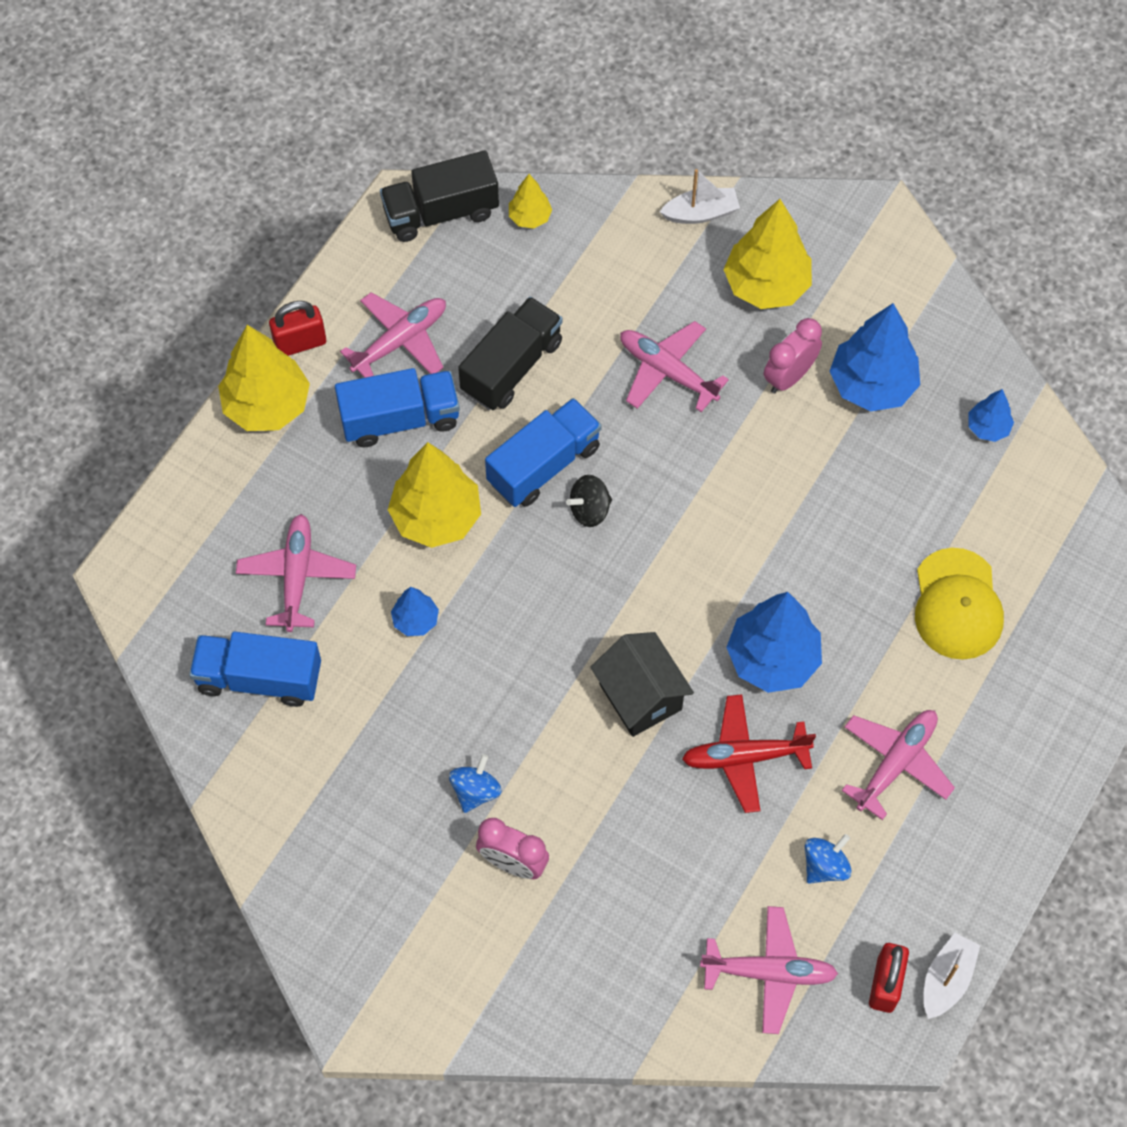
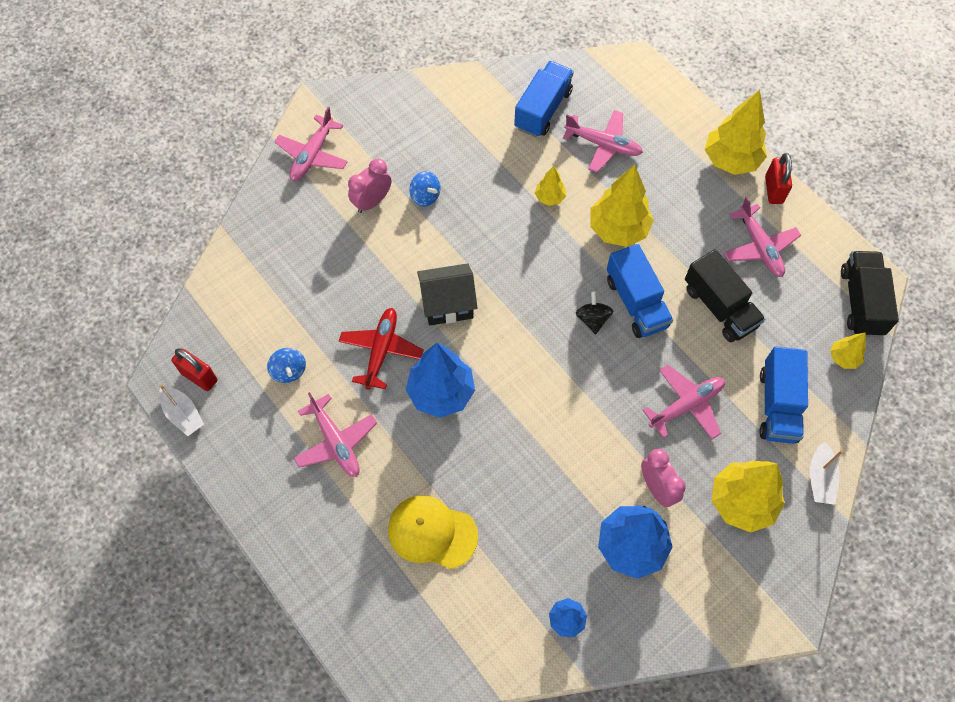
camera: 110 degrees right, 0 degrees up
blue truck [335,368,460,447] -> blue truck moved to [759,347,808,444]
blue tree [391,587,439,636] -> yellow tree [535,166,566,206]
pink plane [700,906,838,1034] -> pink plane moved to [274,107,348,181]

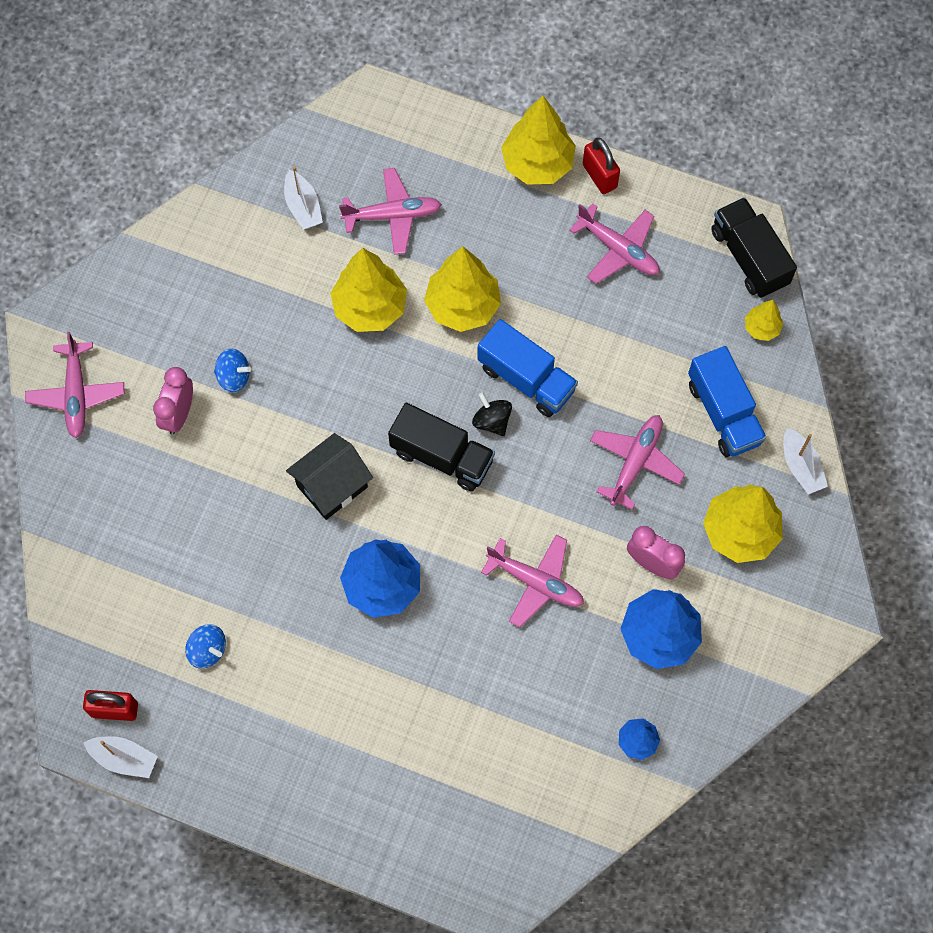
camera: 30 degrees left, 5 degrees up
pink plane [293,392,377,477] -> pink plane moved to [481,535,584,627]
red plane [339,308,424,390] -> none
yellow cap [388,495,478,569] -> none
blue truck [514,61,574,137] -> white boat [284,167,323,230]
yellow tree [535,166,566,206] -> yellow tree [330,248,407,332], size x1.98
black truck [685,249,765,342] -> black truck moved to [388,403,495,491]

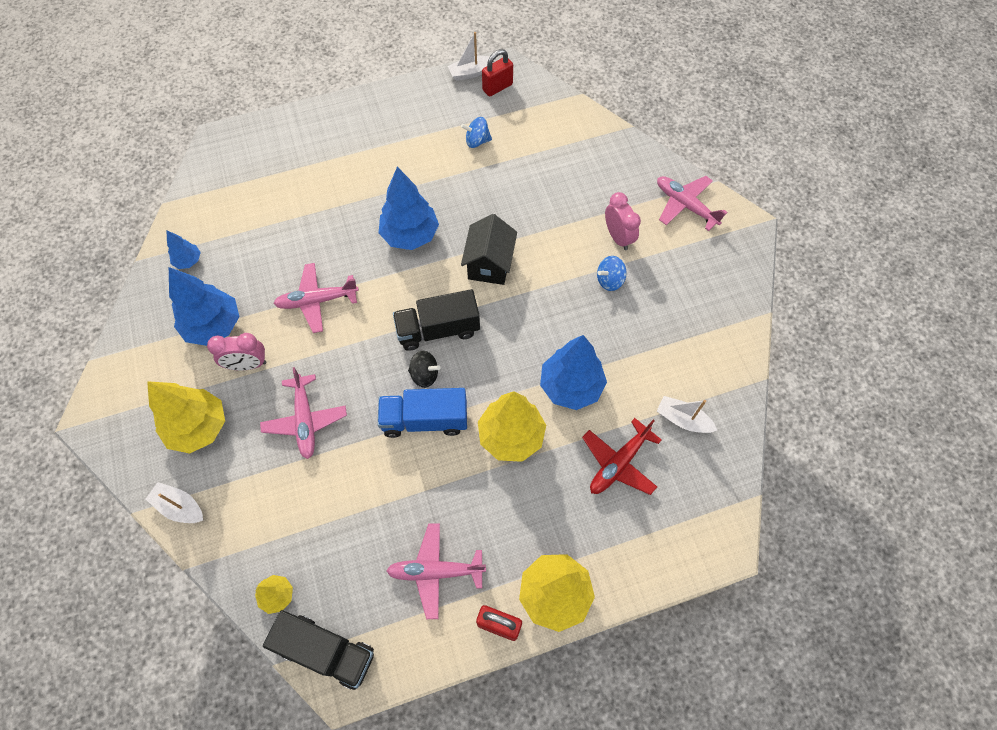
camera: 140 degrees right, 5 degrees down
yellow tree [330,248,407,332] -> blue tree [540,335,607,410]
pink plane [339,168,442,255] -> red plane [582,418,662,495]
blue truck [688,346,767,457] -> none

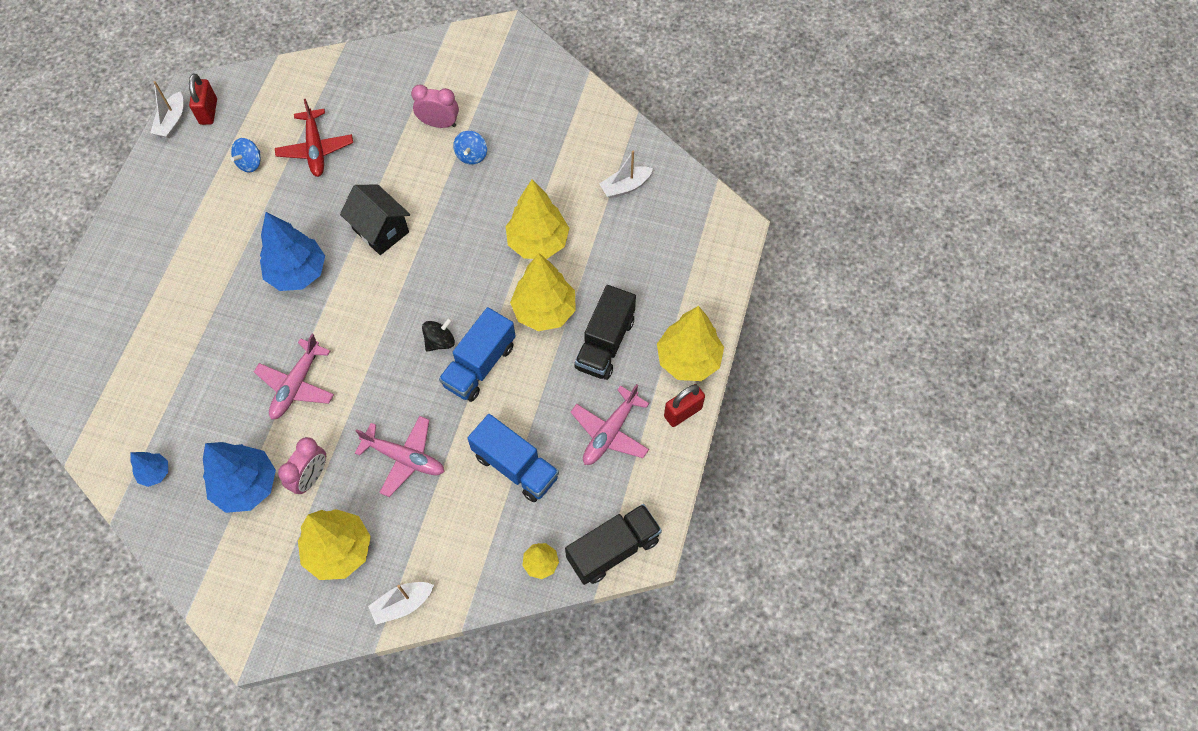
camera: 55 degrees left, 0 degrees up
black truck [393,289,480,351] -> black truck moved to [574,285,636,380]
blue tree [540,335,607,410] -> yellow tree [506,180,569,259]
red plane [582,418,662,495] -> red plane moved to [275,99,353,177]
pink plane [657,176,728,231] -> none
none -> blue truck [467,414,559,502]

